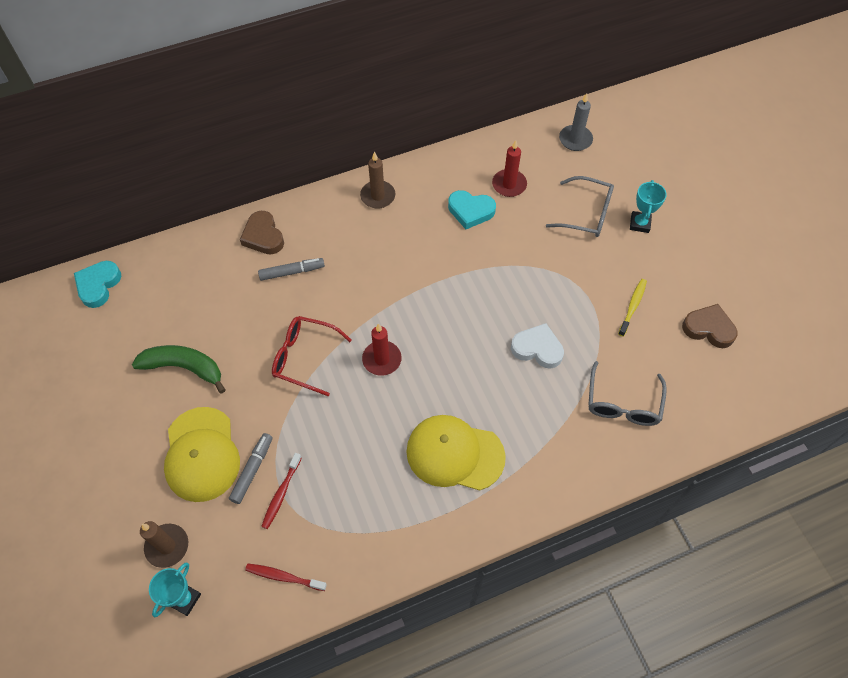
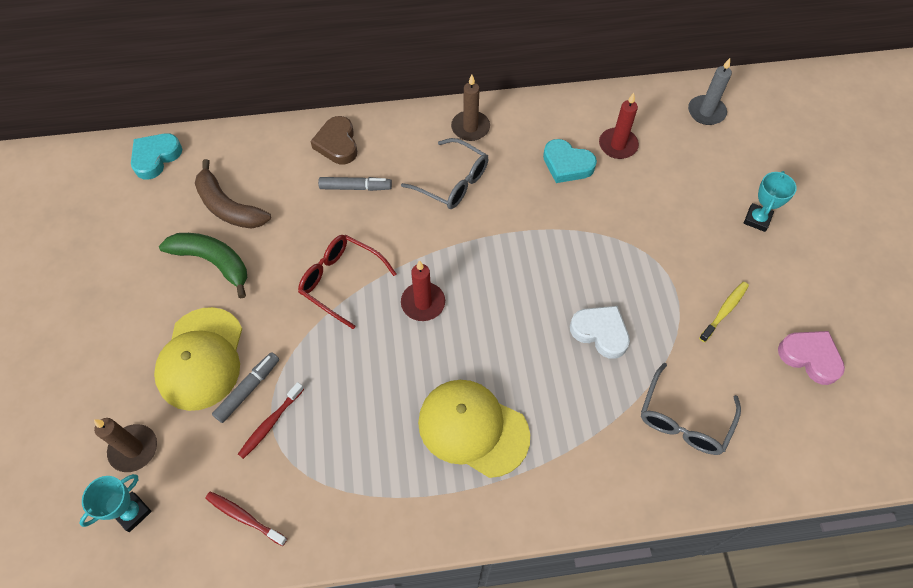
camera: 15 degrees right, 0 degrees up
grey glasses [546,176,614,237] -> grey glasses moved to [401,138,489,209]
brown heart [682,304,738,348] -> pink heart [778,331,845,385]
none -> brown banana [195,159,271,229]

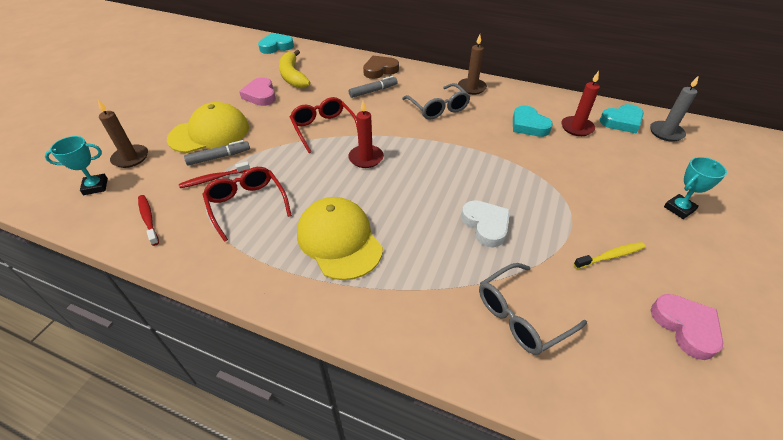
camera: 30 degrees right, 15 degrees down
yellow cap [154,307,242,411] -> yellow cap turned 150 degrees counterclockwise [167,102,249,153]
green banana [159,233,247,298] -> pink heart [239,77,276,106]
brown banana [195,159,271,229] -> yellow banana [279,50,310,88]
brown heart [310,116,357,164] -> brown heart turned 45 degrees clockwise [363,56,399,79]
grey marker [318,177,392,191] -> grey marker turned 60 degrees counterclockwise [349,76,398,98]
none -> red glasses [202,167,292,242]
none -> turquoise heart [600,104,644,134]

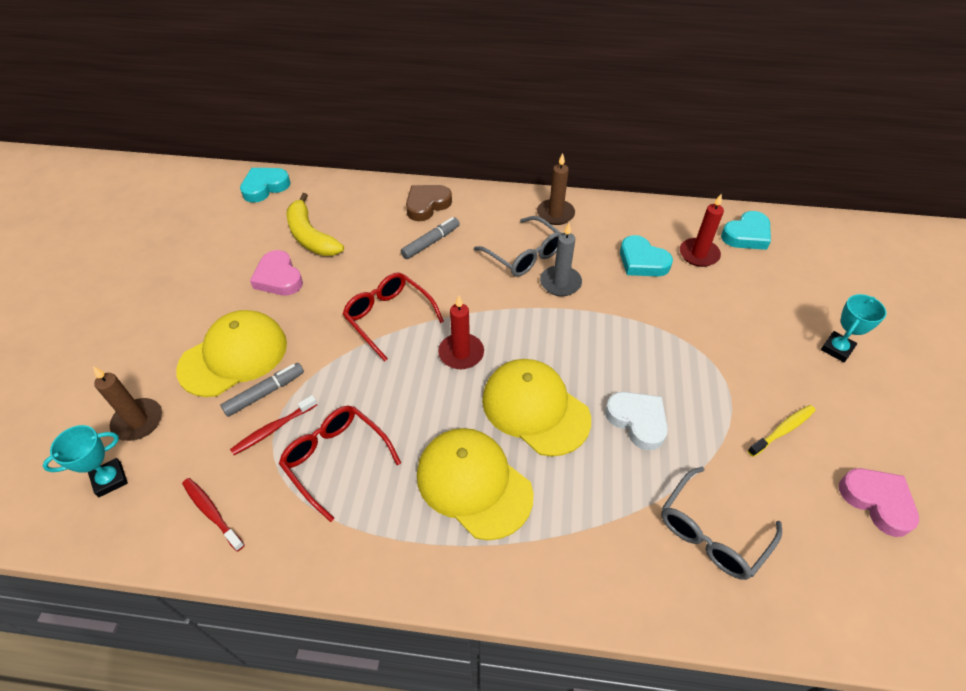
camera: 15 degrees left, 5 degrees up
grey candle [650,75,699,142] -> grey candle moved to [540,223,582,296]
none -> yellow cap [482,359,591,456]

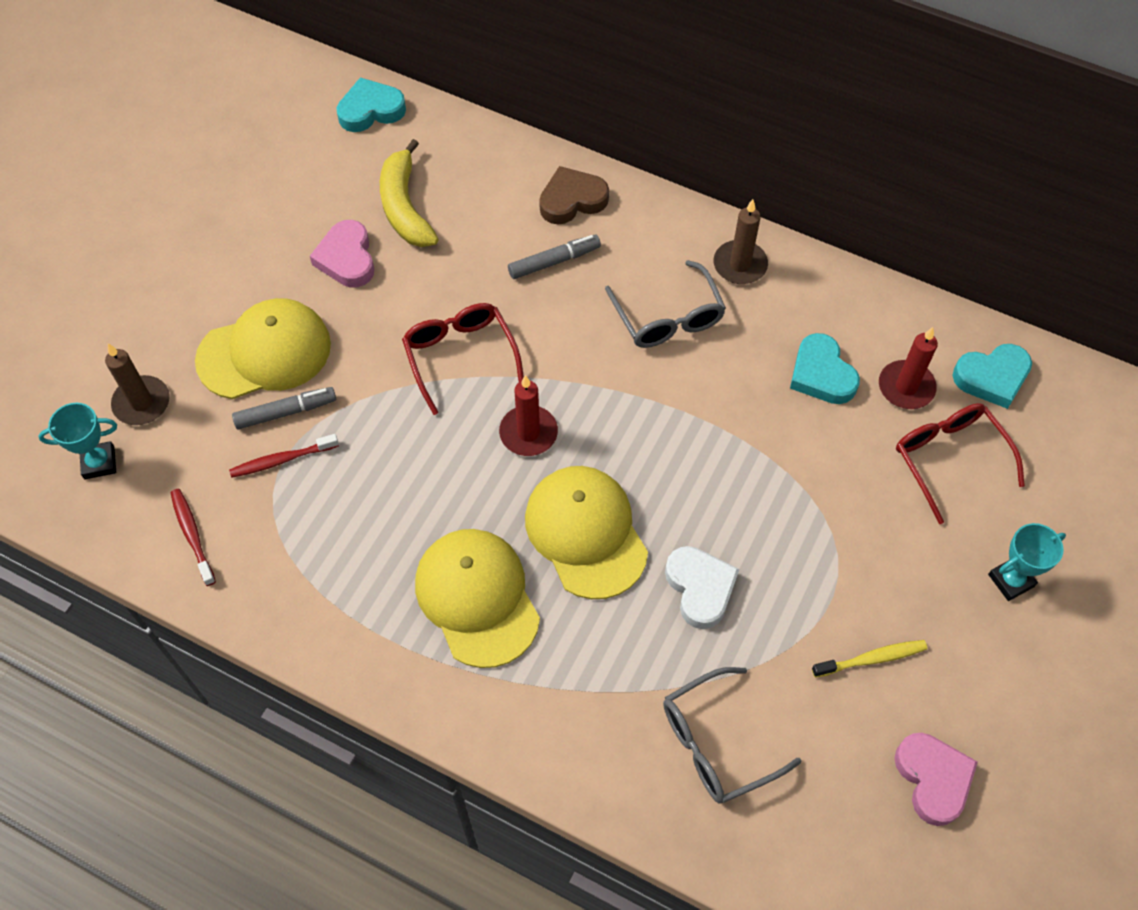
camera: 20 degrees right, 10 degrees up
red glasses [279,406,401,522] -> red glasses moved to [896,403,1025,524]
grey candle [540,223,582,296] -> none

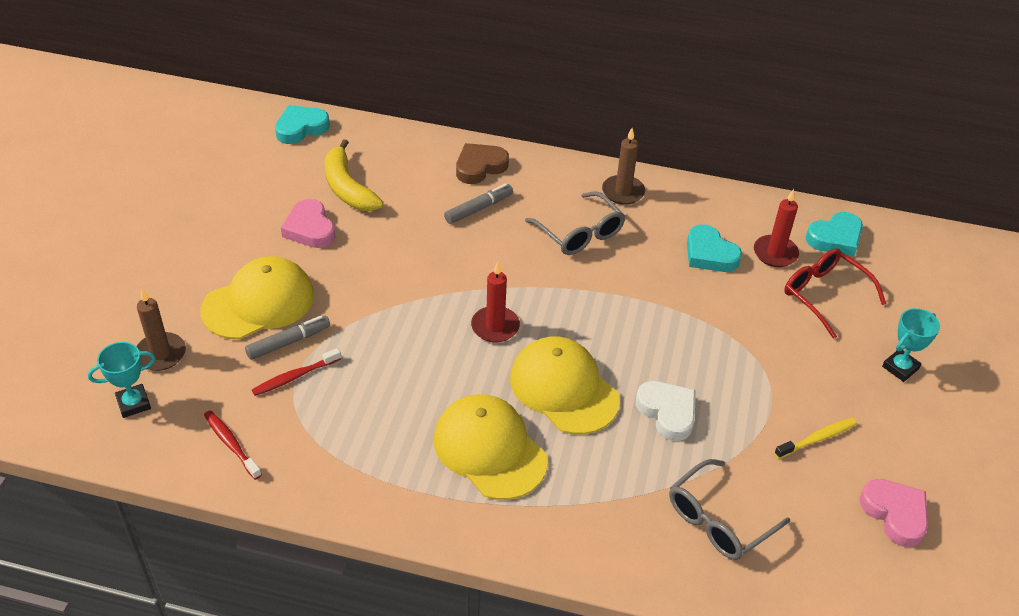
camera: 15 degrees left, 15 degrees down
red glasses [402,303,524,415] -> none

